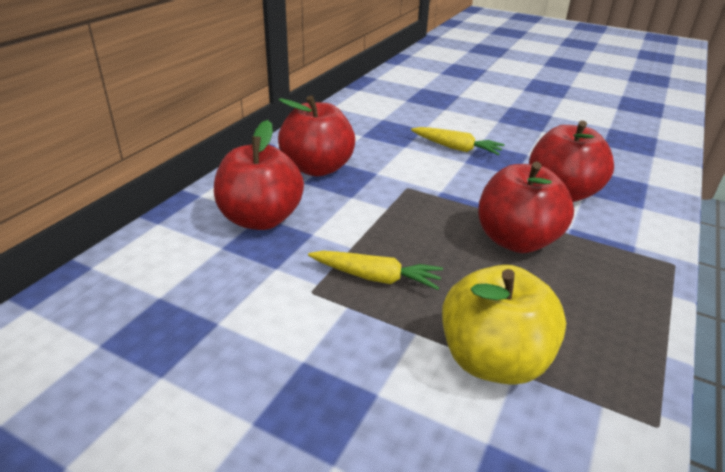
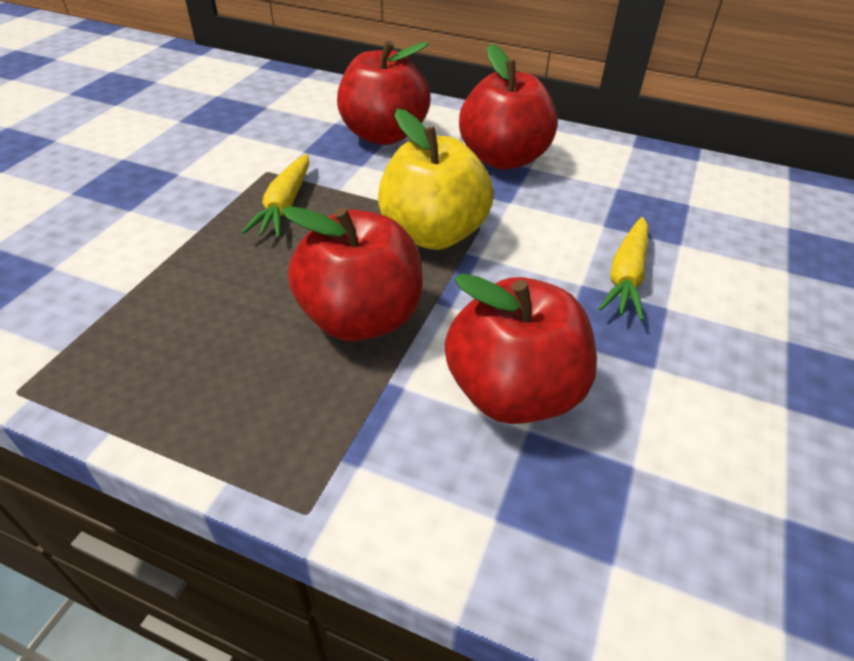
camera: 85 degrees right, 10 degrees up
yellow apple [442,265,566,385] -> yellow apple moved to [378,109,494,250]

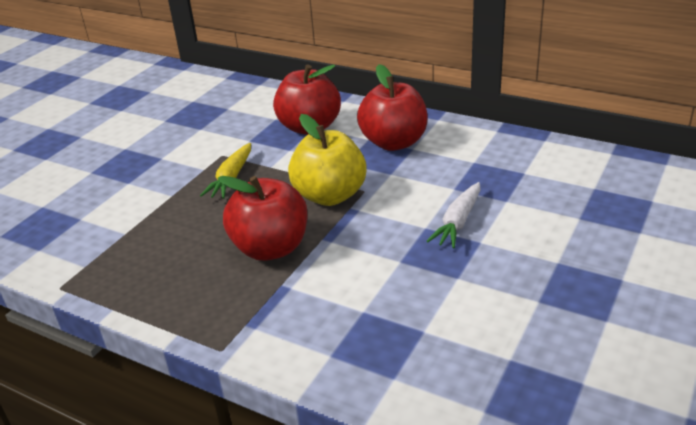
camera: 10 degrees right, 10 degrees down
red apple [445,273,597,424] -> none
yellow carrot [599,217,648,321] -> white carrot [427,182,480,248]

